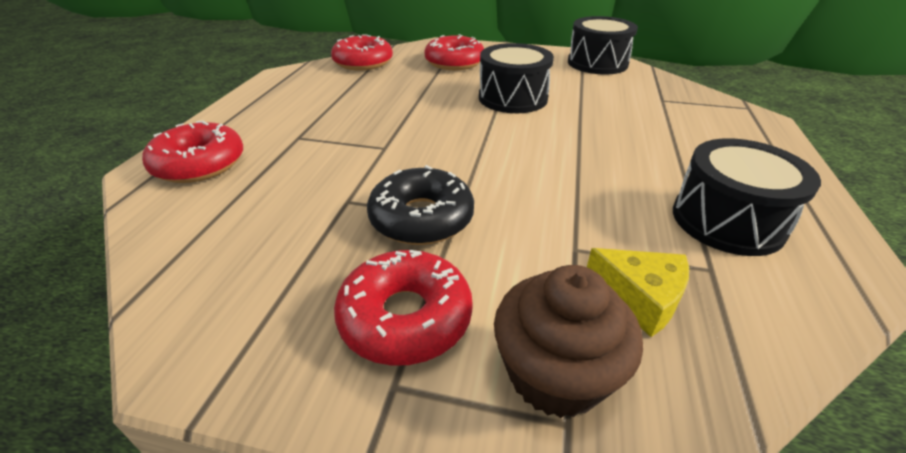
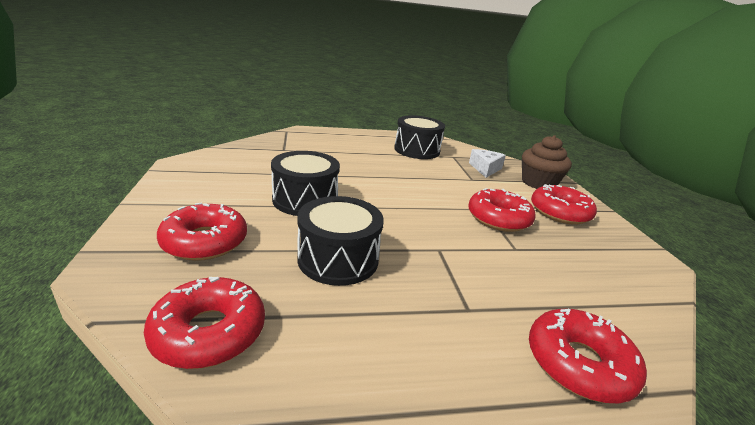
camera: 115 degrees left, 10 degrees down
black donut [367,165,474,245] -> red donut [468,188,535,232]
black drum [568,16,638,74] -> black drum moved to [298,196,384,286]
yellow cheese [587,248,689,337] -> white cheese [469,149,506,178]

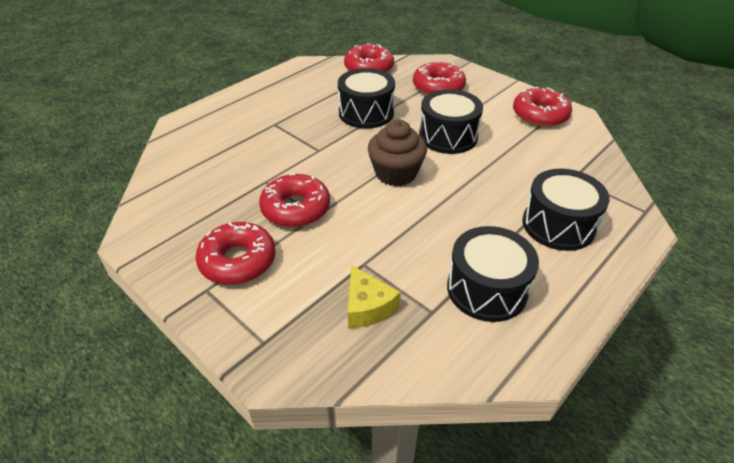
camera: 145 degrees right, 15 degrees up
white cheese [469,149,506,178] -> yellow cheese [348,265,401,328]
brown cupcake [522,135,572,189] -> brown cupcake moved to [368,120,427,186]
red donut [529,309,647,404] -> red donut moved to [513,87,572,127]
none -> black drum [522,169,610,251]

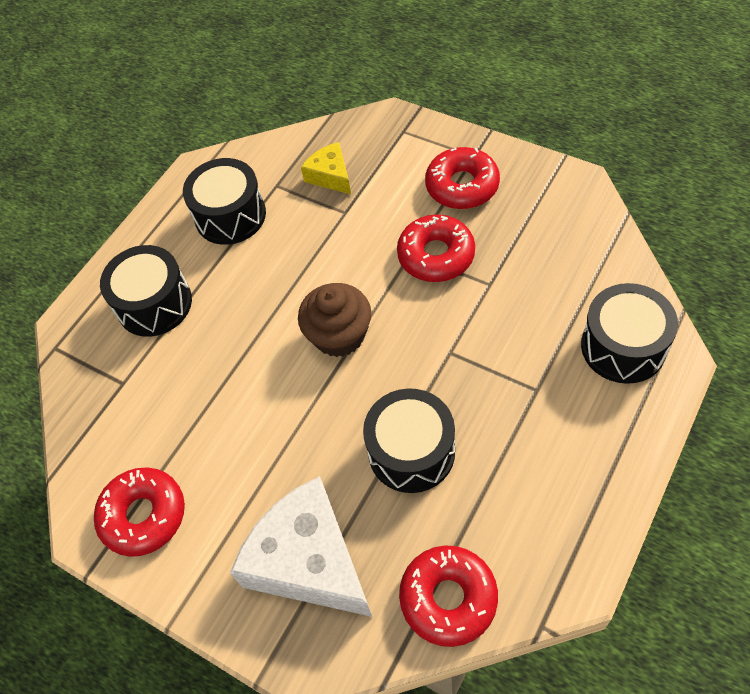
camera: 175 degrees right, 15 degrees up
red donut [413,61,466,95] -> white cheese [230,476,372,617]
black drum [419,89,483,154] -> black drum moved to [581,283,678,384]

